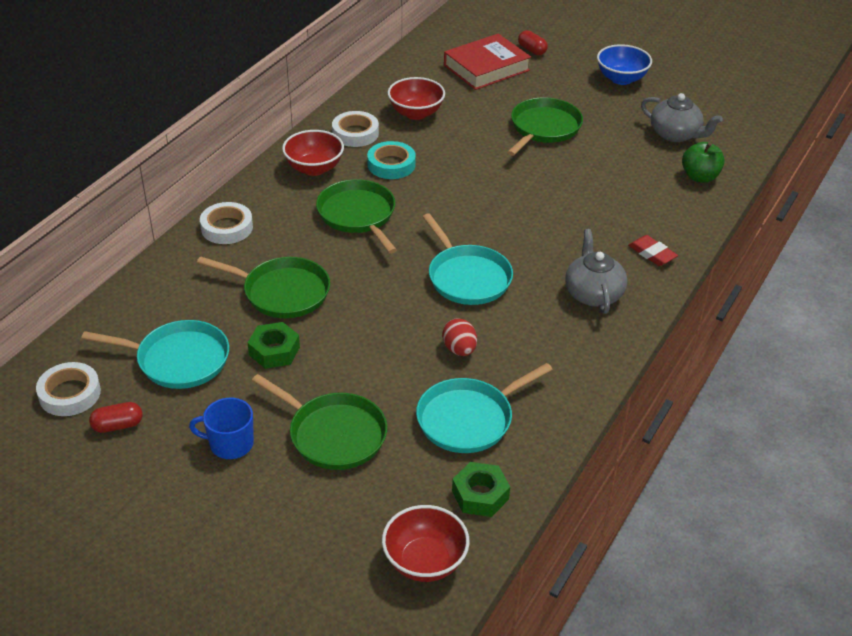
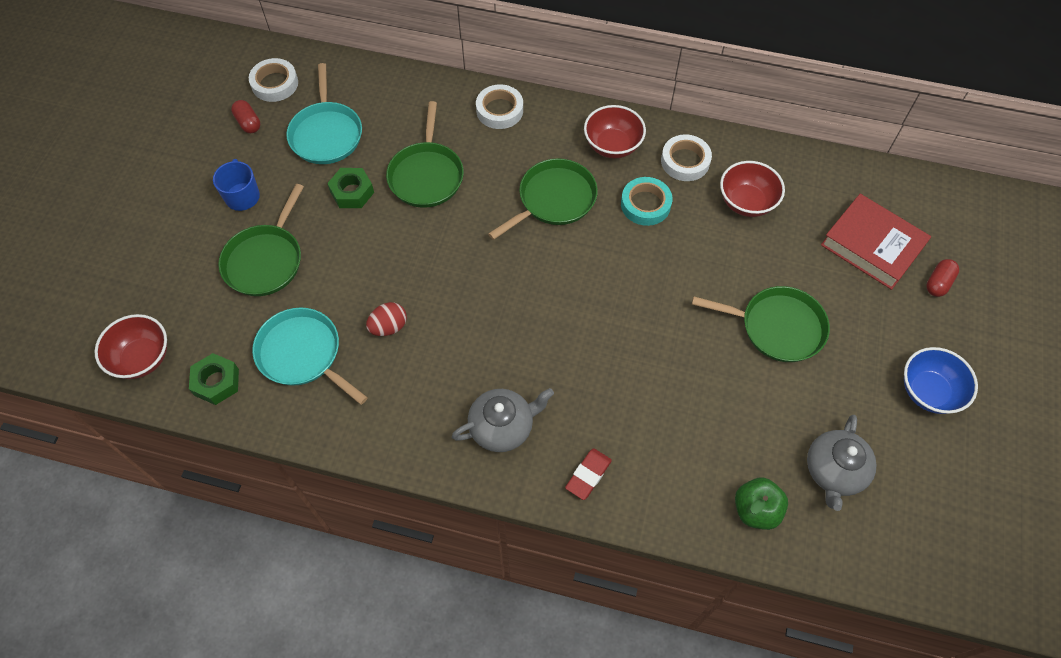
camera: 75 degrees right, 20 degrees up
turquoise pan [422,213,513,305] -> none

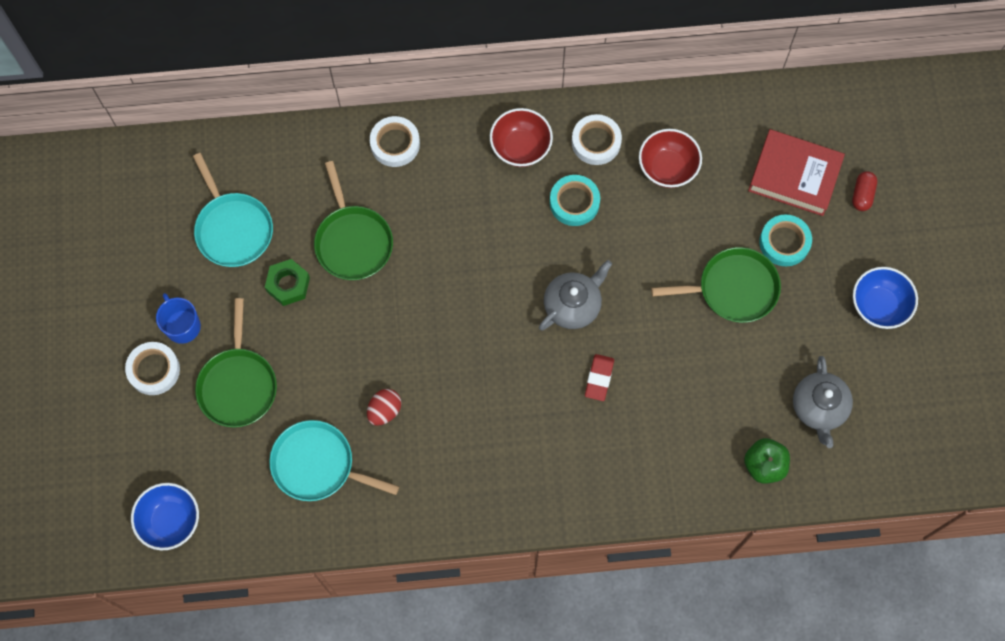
camera: 20 degrees left, 10 degrees up
red bowl [94,314,167,379] -> blue bowl [131,483,199,550]
green nut [189,353,239,405] -> none
red capsule [231,100,260,133] -> none
white tape [249,58,298,102] -> white tape moved to [125,342,180,395]
grey teapot [452,388,554,452] -> grey teapot moved to [539,260,612,331]
green pan [488,158,598,240] -> none
red eraser [565,448,612,500] -> red eraser moved to [585,354,614,401]
none -> turquoise tape [759,215,812,266]

